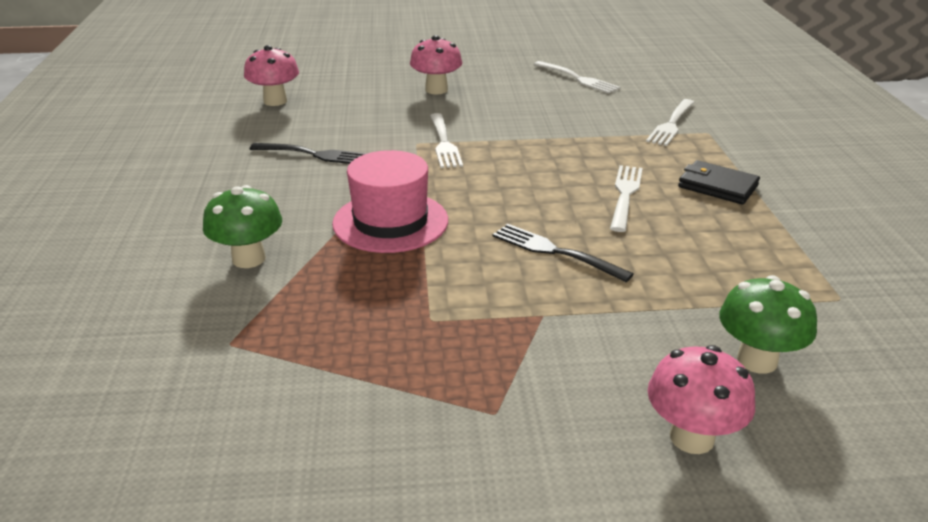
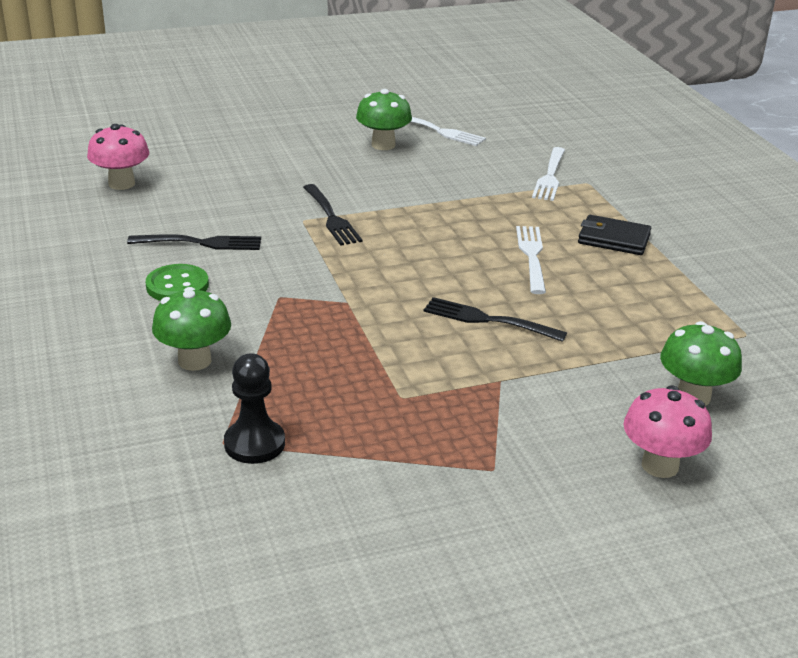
camera: 15 degrees left, 0 degrees up
pink hat [332,150,448,253] -> none
pink mushroom [410,35,462,94] -> none
white fork [430,113,463,168] -> black fork [303,184,363,246]
none -> green button [145,264,209,301]
none -> black pawn [224,353,285,464]
none -> green mushroom [356,89,412,150]

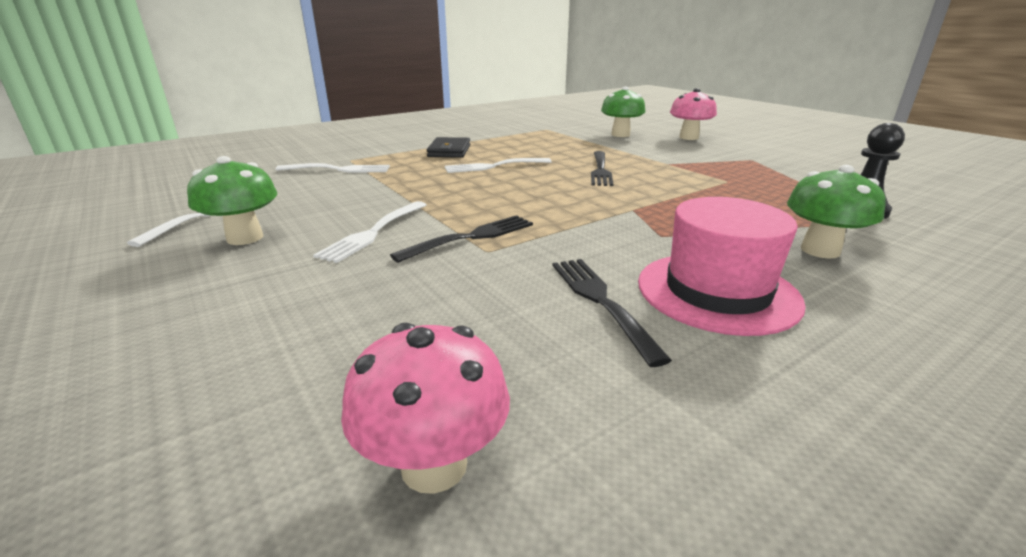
camera: 105 degrees left, 5 degrees down
green button [145,264,209,301] -> pink hat [638,197,806,336]
none -> white fork [313,201,426,263]

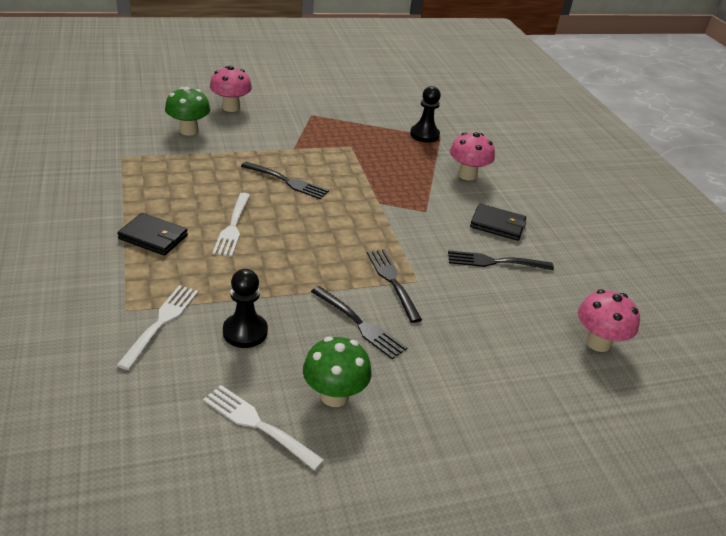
camera: 75 degrees left, 10 degrees up
white fork [313,201,426,263] -> black fork [311,286,408,359]
pink hat [638,197,806,336] -> black wallet [470,204,526,241]
green mushroom [787,165,886,259] -> pink mushroom [450,132,495,181]
none -> black pawn [223,269,268,348]

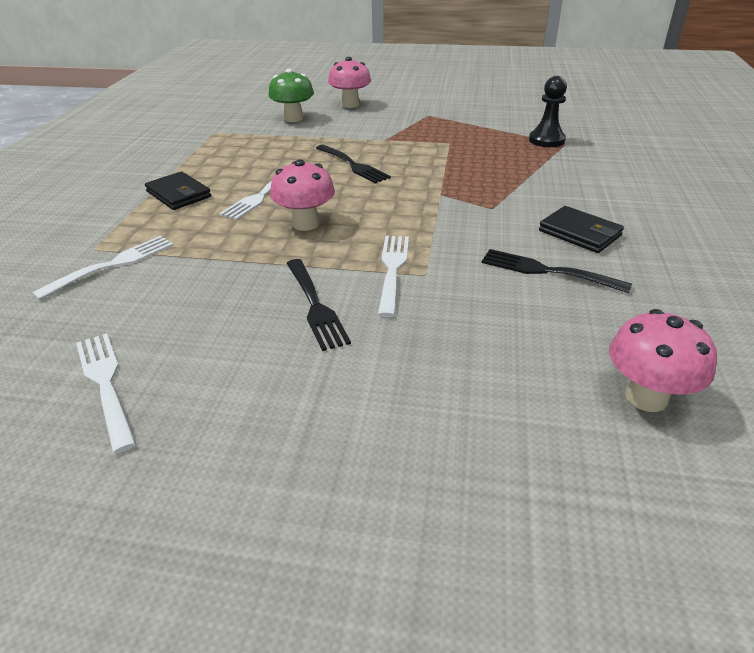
camera: 30 degrees right, 0 degrees up
black pawn [223,269,268,348] -> none
green mushroom [303,336,372,407] -> none
black fork [367,249,422,323] -> white fork [378,236,409,317]
pink mushroom [450,132,495,181] -> pink mushroom moved to [270,159,335,231]

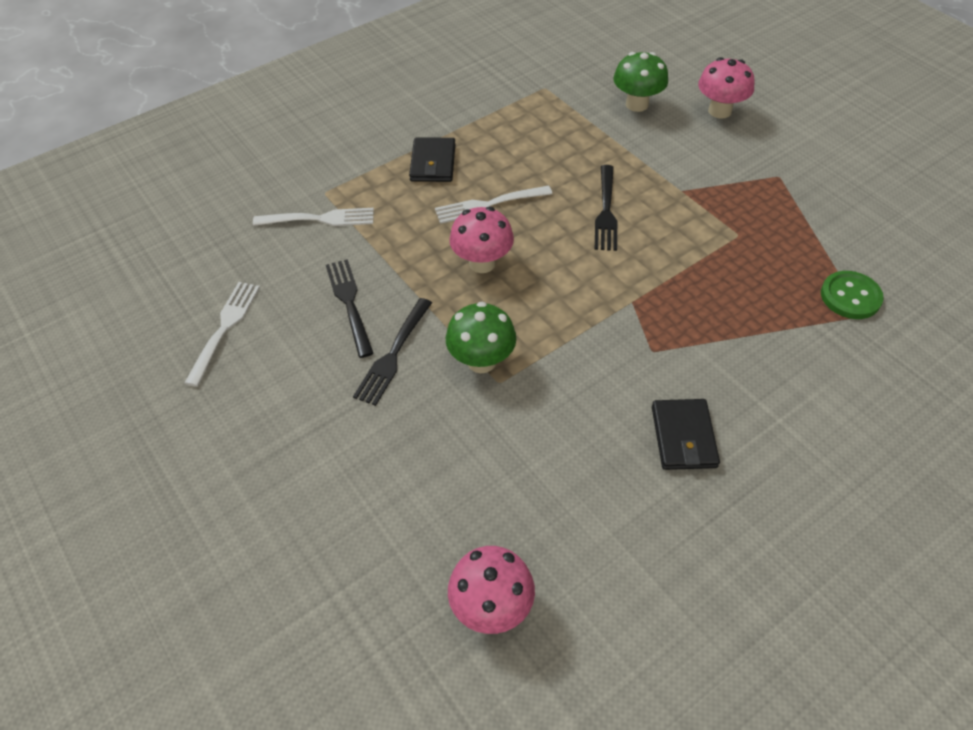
camera: 45 degrees right, 15 degrees up
white fork [378,236,409,317] -> green mushroom [446,302,516,373]
black fork [481,249,632,293] -> black fork moved to [326,259,374,358]
black pawn [529,76,567,147] -> green button [821,271,884,319]

